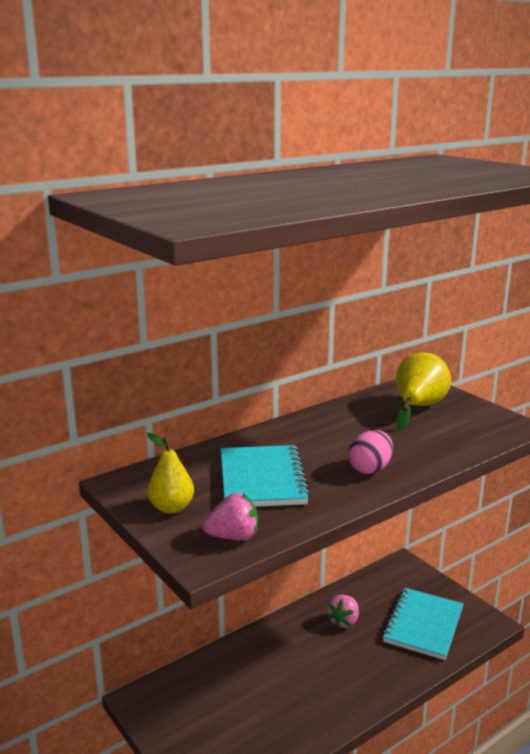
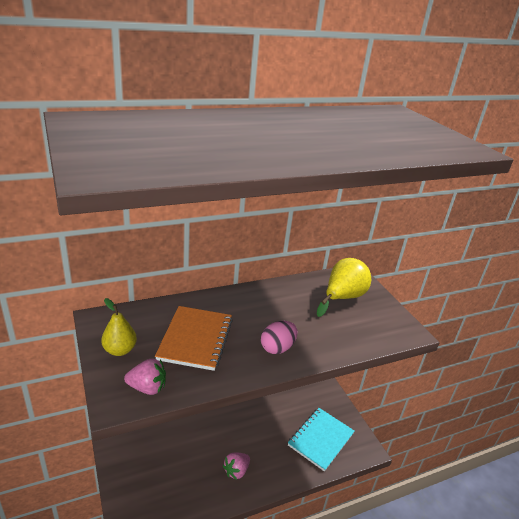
camera: 10 degrees right, 10 degrees up
turquoise notebook [221,445,310,507] -> orange notebook [155,306,233,371]
pink strawberry [326,595,359,629] -> pink strawberry moved to [223,452,250,480]

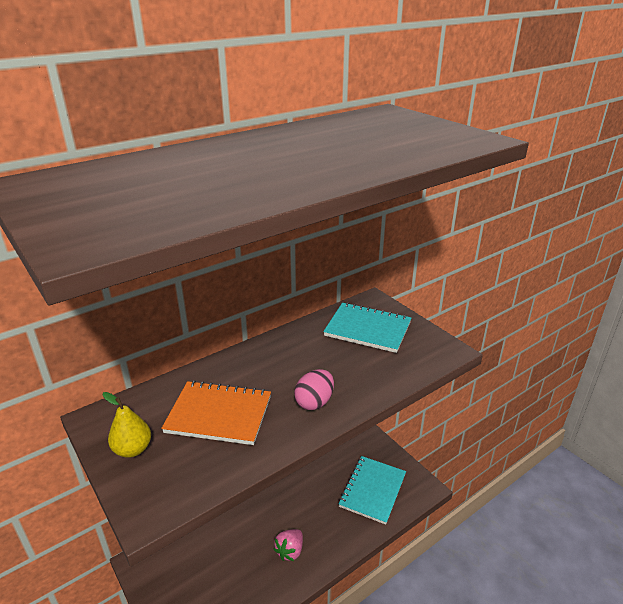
camera: 10 degrees left, 0 degrees up
pink strawberry [124,359,166,395] -> none
orange notebook [155,306,233,371] -> orange notebook turned 75 degrees counterclockwise [161,381,271,445]
yellow pear [317,258,371,317] -> turquoise notebook [323,302,411,353]

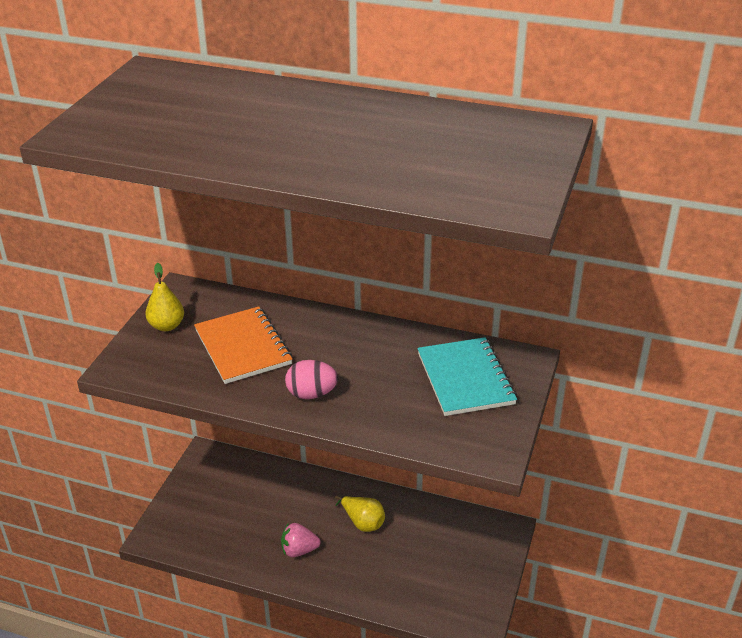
camera: 55 degrees right, 5 degrees up
turquoise notebook [338,456,406,525] -> none
none -> yellow pear [335,496,385,532]

